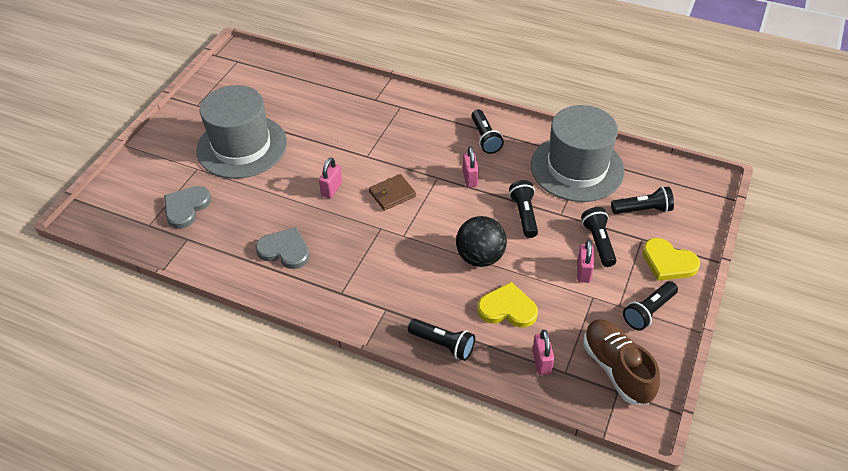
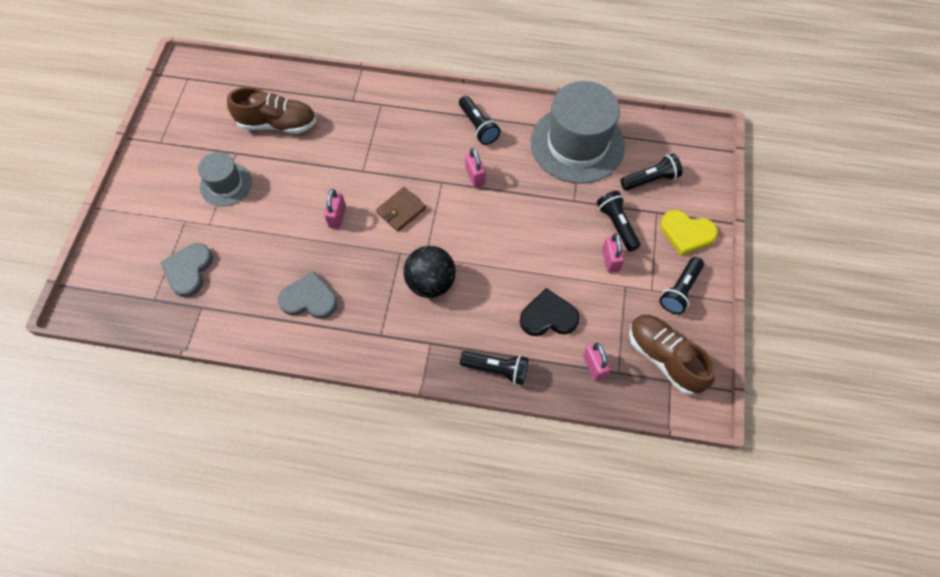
camera: 15 degrees left, 15 degrees up
grey hat [196,85,287,179] -> grey hat [198,152,252,206], size x0.53
black ball [456,216,507,267] -> black ball moved to [403,246,456,298]
yellow heart [478,282,538,328] -> black heart [520,288,580,336]
black flashlight [509,180,538,238] -> none
none -> brown shoe [227,87,316,134]

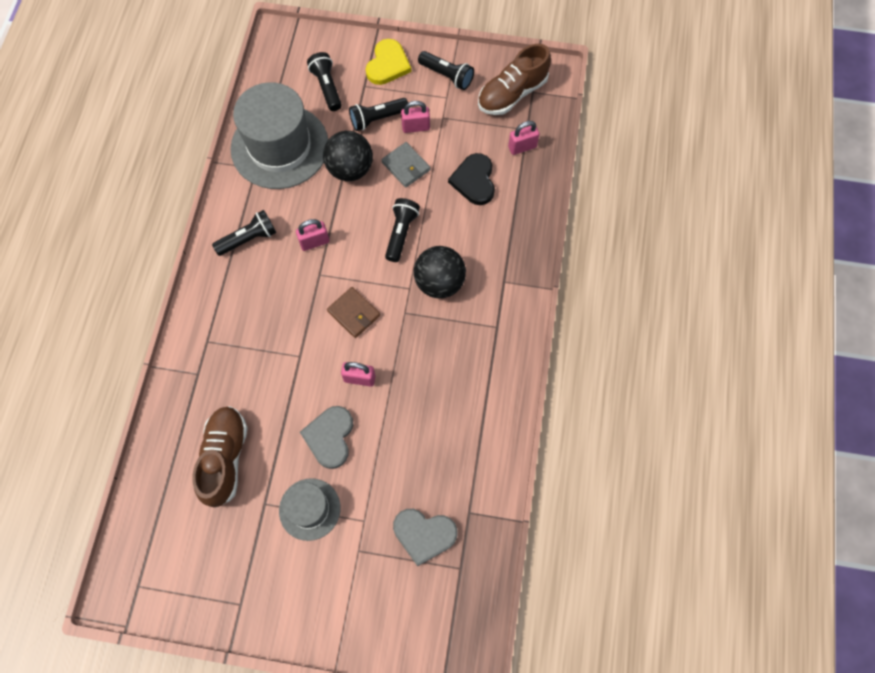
camera: 90 degrees left, 5 degrees up
grey heart [278,271,337,319] -> grey heart moved to [300,406,353,469]
black flashlight [460,351,528,385] -> black flashlight moved to [385,198,420,262]
none -> black ball [323,131,373,181]
none -> grey wallet [381,142,430,188]

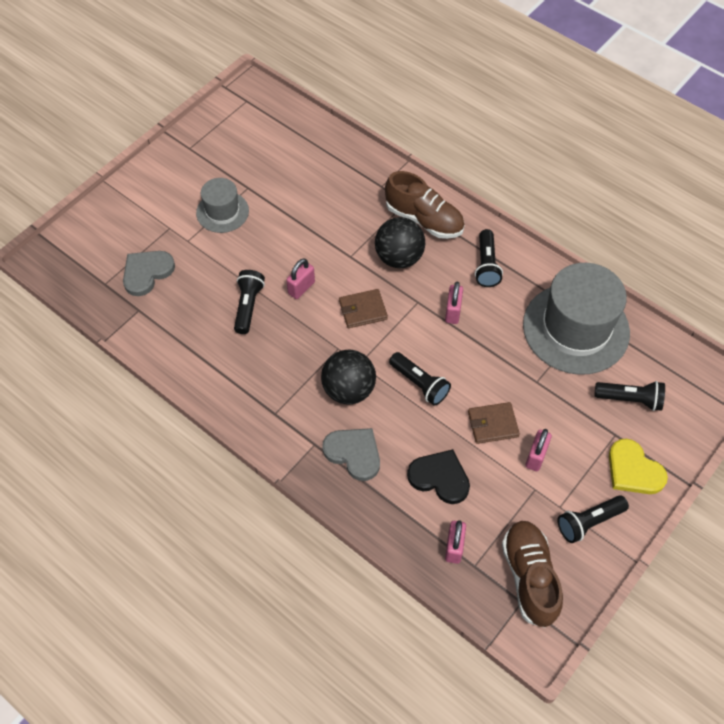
camera: 120 degrees right, 10 degrees down
brown shoe [192,406,248,507] -> brown shoe moved to [385,171,465,239]
grey heart [300,406,353,469] -> grey heart moved to [322,428,380,481]
black ball [323,131,373,181] -> black ball moved to [375,217,425,268]
black flashlight [349,98,408,131] -> black flashlight moved to [234,270,265,334]
grey wallet [381,142,430,188] -> brown wallet [468,402,520,444]

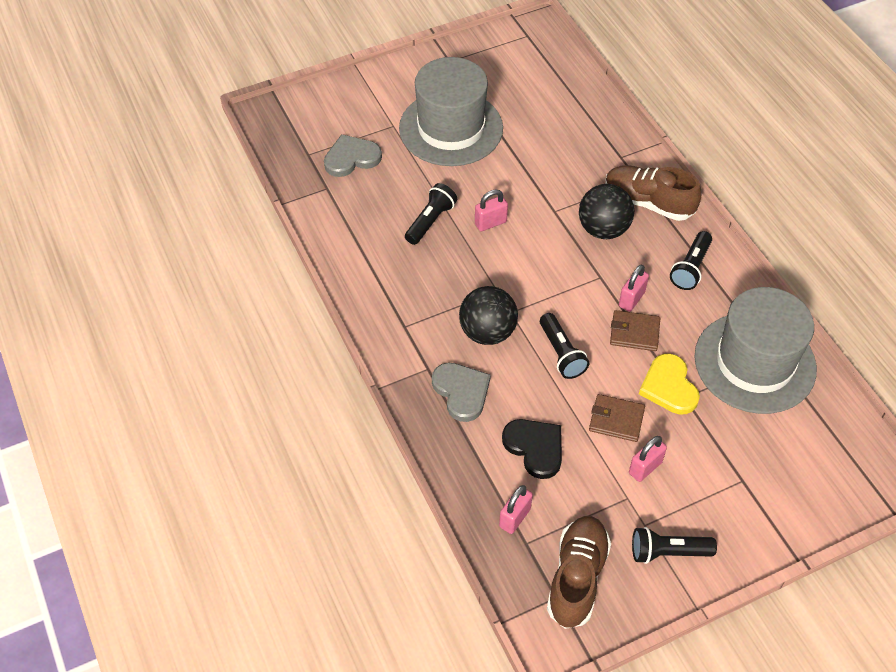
camera: 25 degrees right, 5 degrees down
grey hat [196,178,249,233] -> grey hat [399,57,503,166], size x1.88
brown wallet [339,289,388,328] -> brown wallet moved to [610,310,660,351]
brown shoe [385,171,465,239] -> brown shoe turned 150 degrees clockwise [605,165,702,221]
black flashlight [595,381,665,411] -> none
yellow heart [609,439,668,494] -> yellow heart moved to [639,353,700,415]

